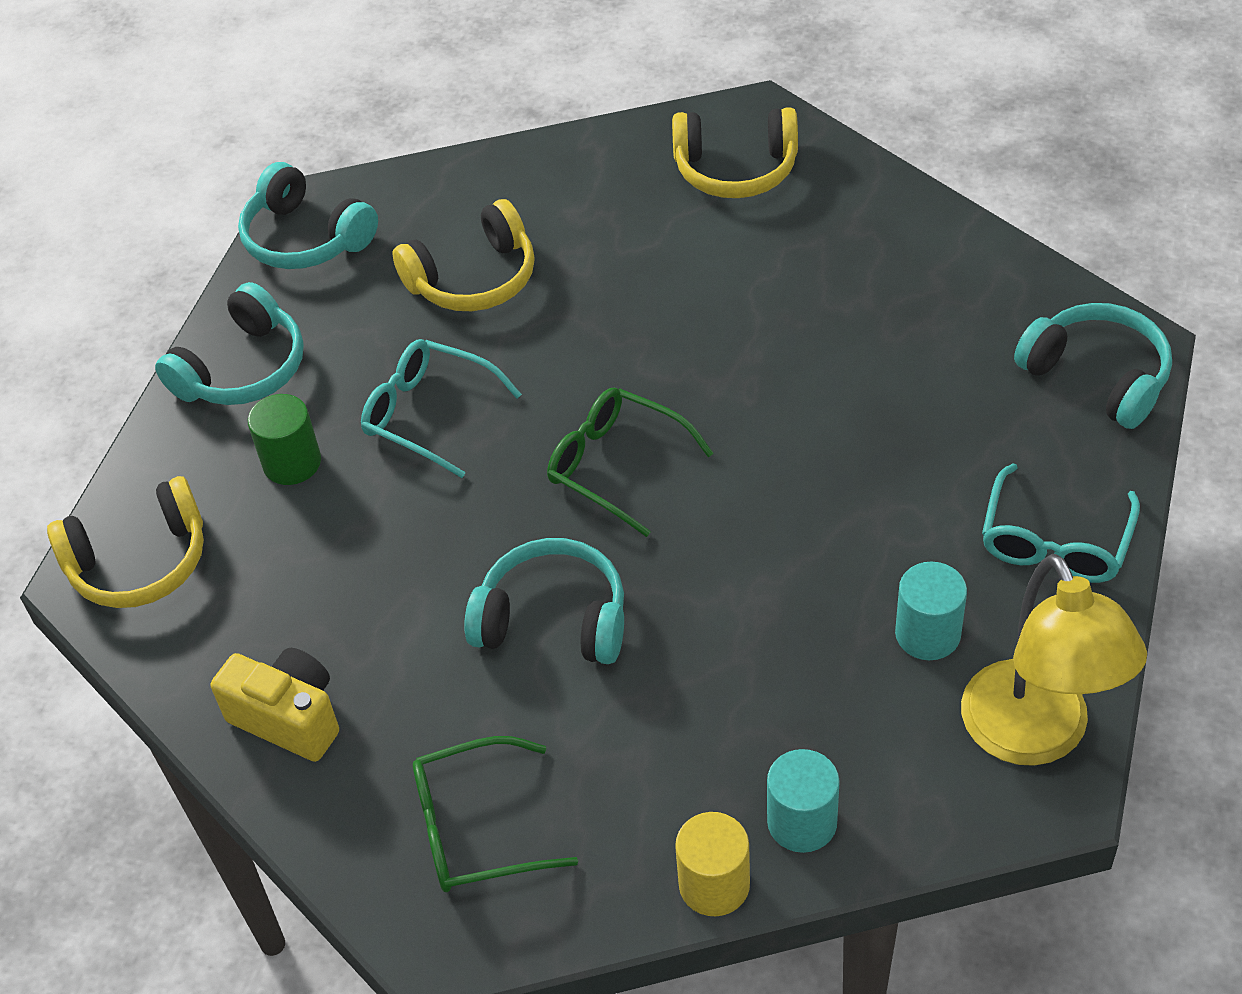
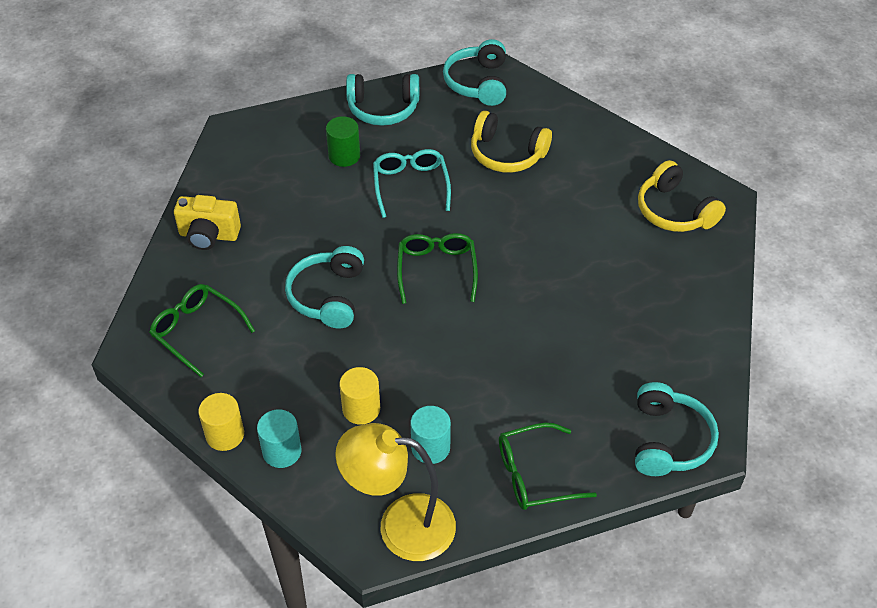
camera: 50 degrees right, 0 degrees up
yellow headphones [47,476,204,608] -> none
yellow camera [211,648,339,762] -> yellow camera turned 105 degrees clockwise [174,195,241,250]
turquoise headphones [464,538,624,664] -> turquoise headphones turned 150 degrees counterclockwise [285,246,364,328]
yellow lamp [961,554,1147,766] -> yellow lamp turned 60 degrees clockwise [335,423,456,561]
turquoise glasses [982,463,1140,583] -> green glasses [499,423,597,510]
none -> yellow cylinder [339,367,380,425]

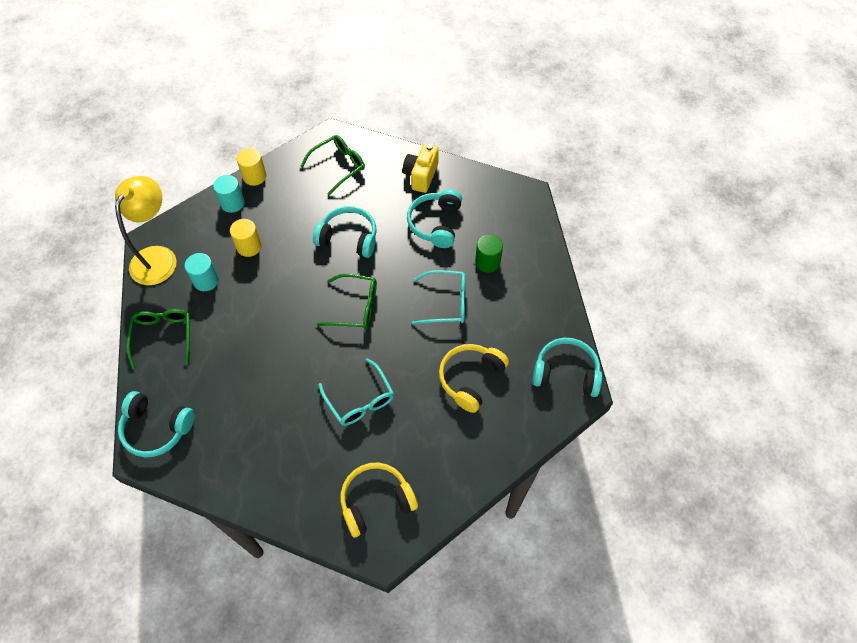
camera: 100 degrees right, 10 degrees up
turquoise headphones [346,74,419,126] -> turquoise headphones moved to [407,189,462,248]
none -> turquoise glasses [319,358,394,426]

